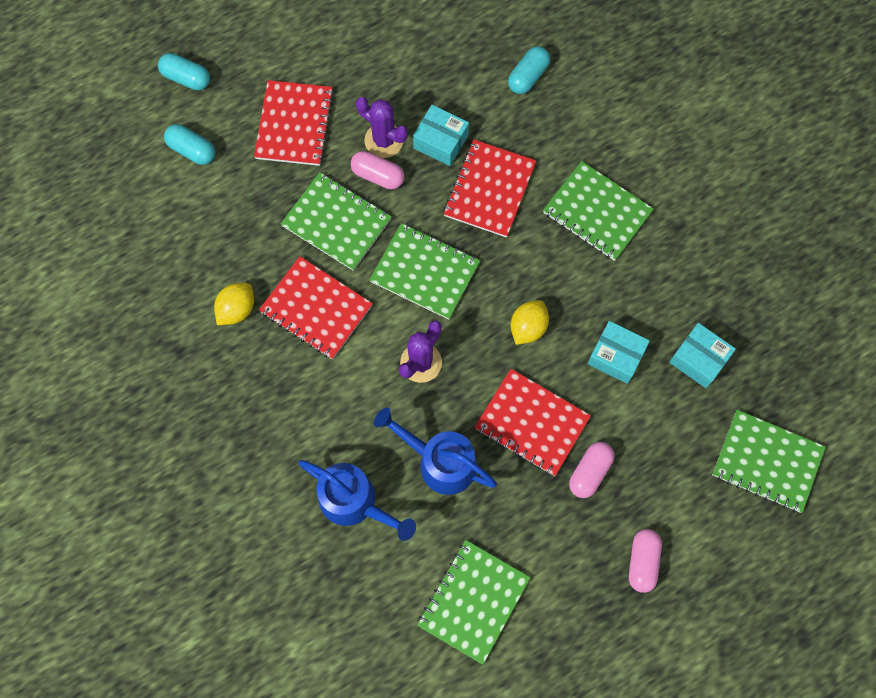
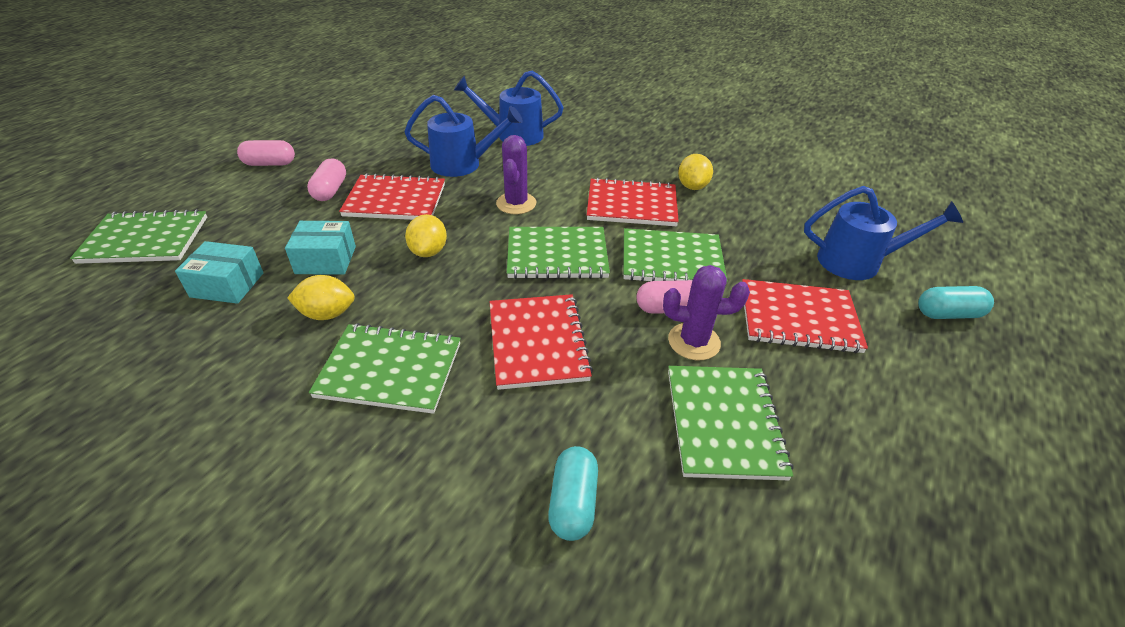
camera: 150 degrees right, 30 degrees down
turquoise capsule [164,124,215,165] -> blue watering can [804,186,963,280]
red notebook [254,80,334,166] -> red notebook turned 60 degrees counterclockwise [742,279,868,353]
turquoise box [413,105,469,166] -> none
green notebook [417,540,531,665] -> green notebook moved to [668,366,794,480]
pink capsule [629,529,662,593] -> pink capsule turned 75 degrees counterclockwise [237,140,295,166]
none -> yellow lemon [287,275,355,320]

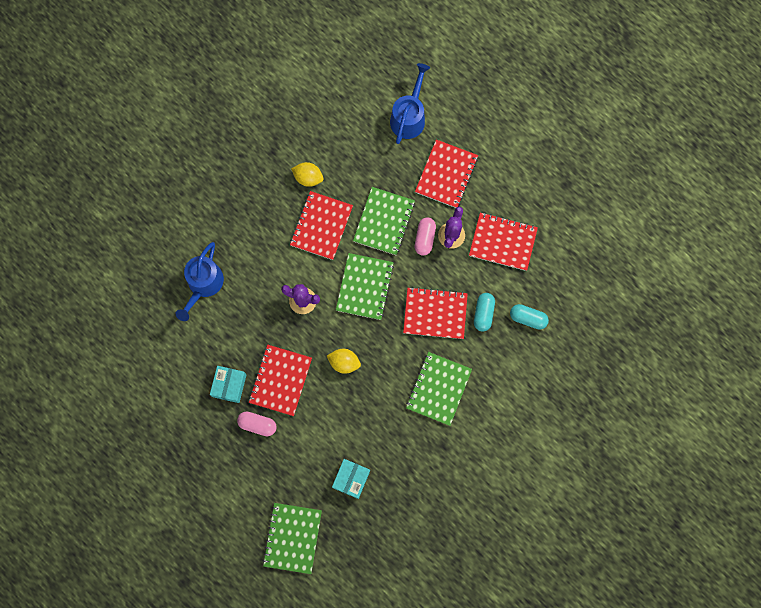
camera: 75 degrees left, 35 degrees up
pink capsule [237,140,295,166] -> none
turquoise box [285,221,356,275] -> turquoise box moved to [210,366,247,403]
yellow lemon [287,275,355,320] -> none
blue watering can [404,95,523,177] -> none
green notebook [668,366,794,480] -> red notebook [469,213,538,271]
turquoise capsule [918,286,994,319] -> turquoise capsule moved to [474,293,495,332]

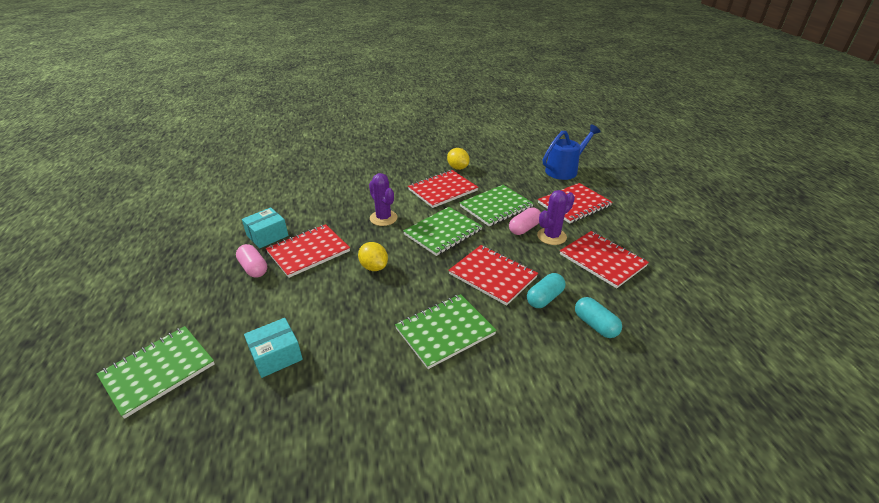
camera: 35 degrees right, 40 degrees down
blue watering can [176,242,224,321] -> none

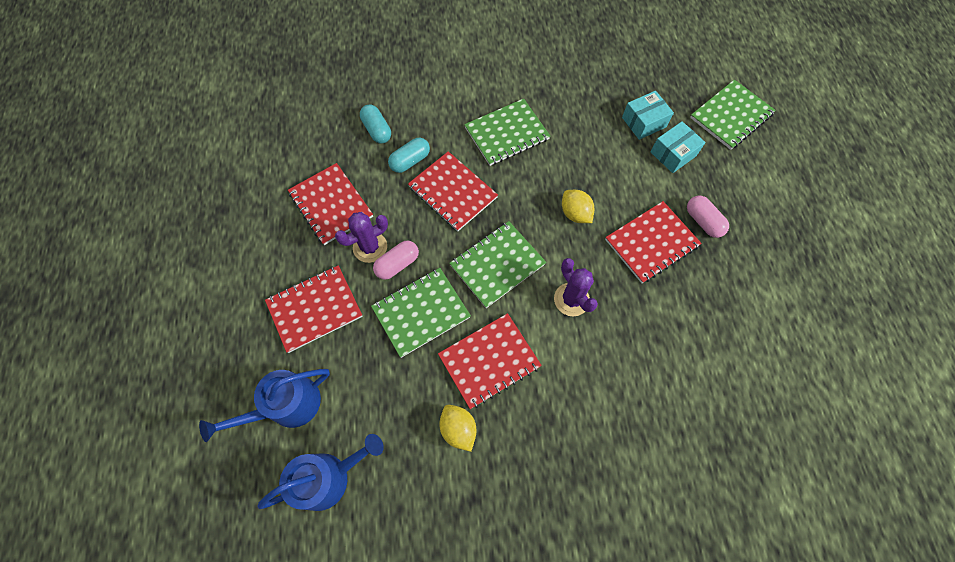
camera: 175 degrees left, 30 degrees up
turquoise box [242,207,289,248] -> turquoise box moved to [651,121,706,173]
none -> blue watering can [257,434,384,511]

